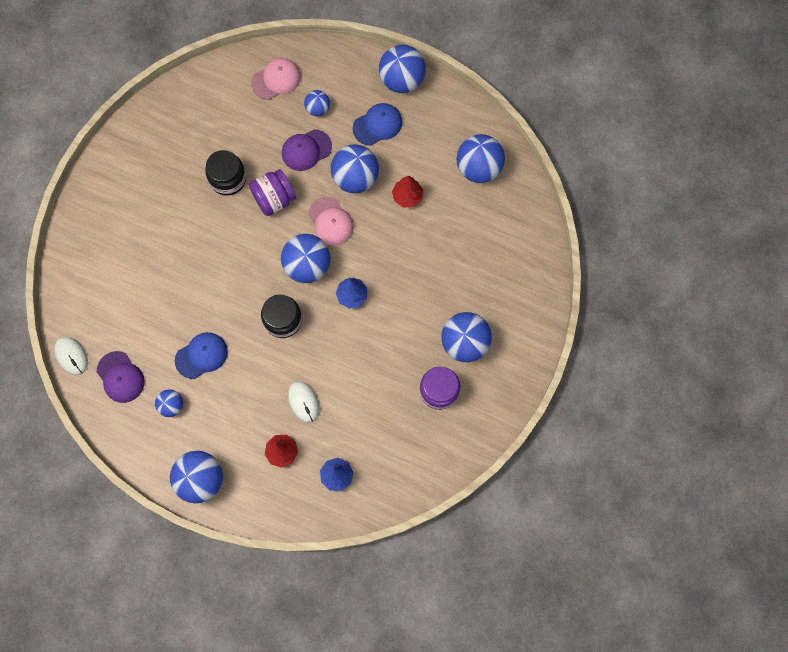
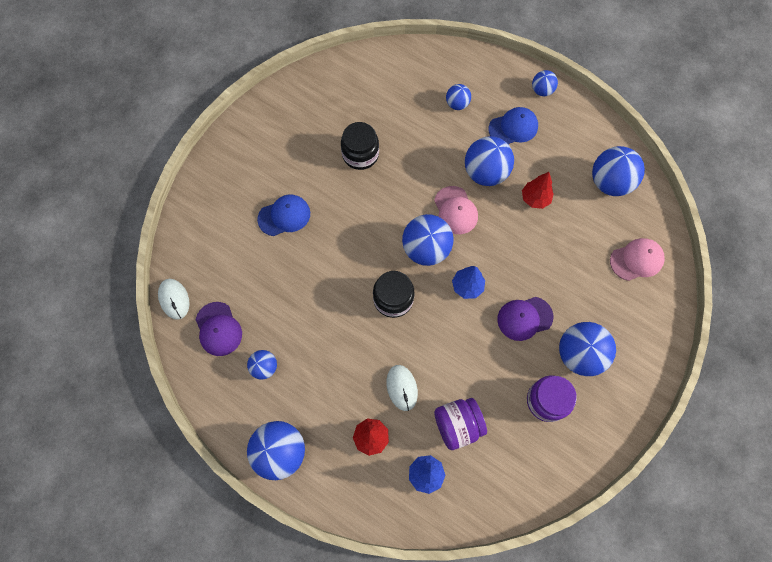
camera: 10 degrees right, 5 degrees down
blue cap [175,332,228,379] -> blue cap moved to [257,195,310,236]
purple jar [249,169,296,216] -> purple jar moved to [434,398,487,450]
pink cap [251,58,301,100] -> pink cap moved to [610,238,665,281]
purple cap [282,129,332,171] -> purple cap moved to [497,297,553,341]
blue ball [379,45,426,93] -> blue ball [532,70,558,96], size x0.55

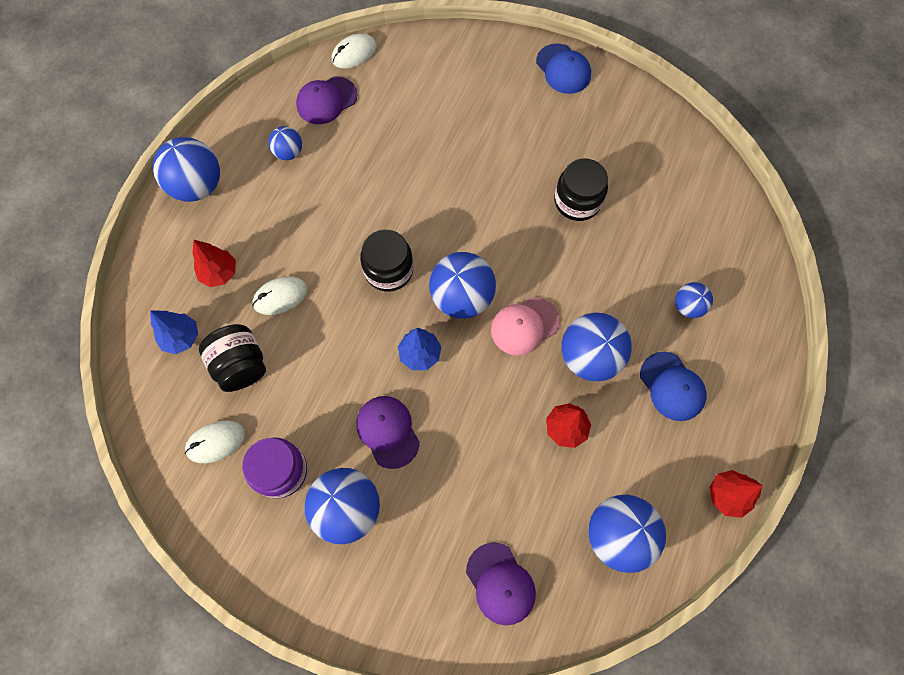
camera: 80 degrees right, 0 degrees up
blue cap [257,195,310,236] -> blue cap moved to [536,43,591,94]
purple jar [434,398,487,450] -> black jar [199,324,266,392]
blue ball [532,70,558,96] -> none
pink cap [610,238,665,281] -> purple cap [466,542,536,625]
none -> white mouse [185,420,245,463]
none -> red tree [709,470,762,518]

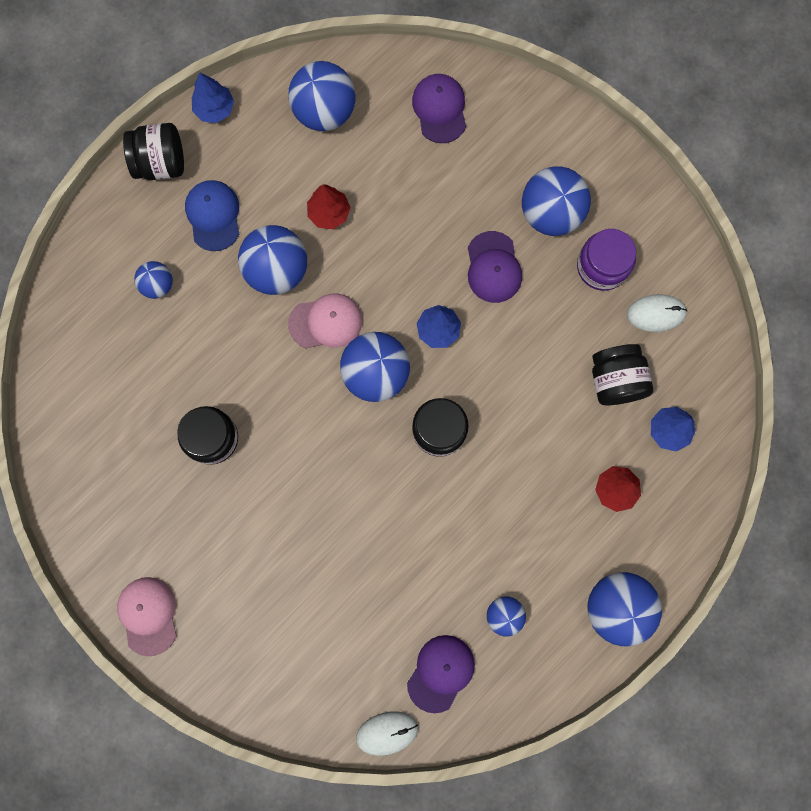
camera: 160 degrees left, 10 degrees up
white mouse [252,277,308,315] -> none
purple cap [296,77,357,124] -> purple cap turned 45 degrees counterclockwise [407,635,475,713]
blue cap [536,43,591,94] -> pink cap [117,577,177,656]
red tree [709,470,762,518] -> blue tree [192,73,234,123]
none -> black jar [123,123,184,180]

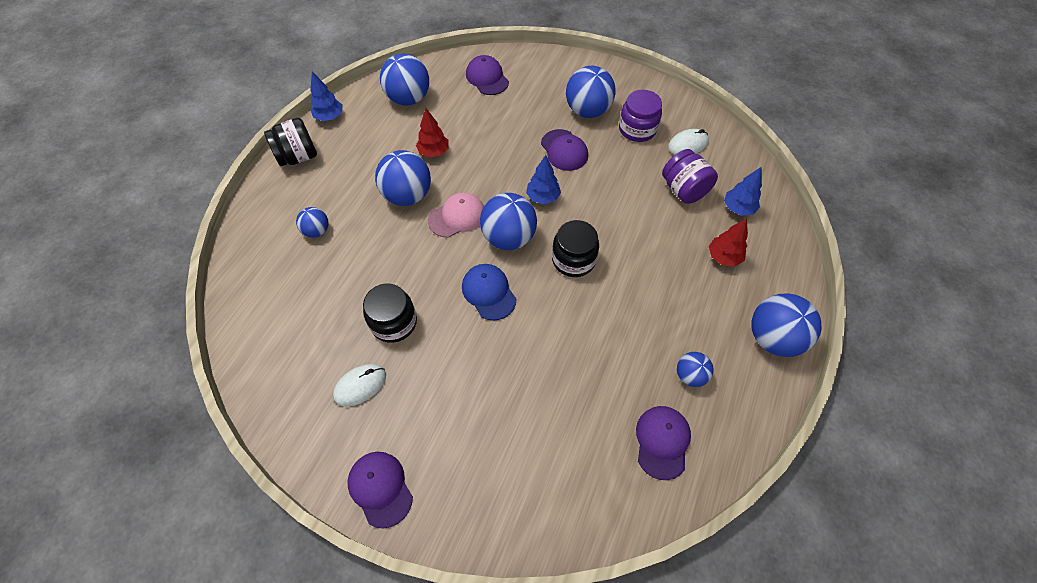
camera: 20 degrees left, 20 degrees down
pink cap [117,577,177,656] -> purple cap [348,452,413,528]
blue cap [185,180,239,251] -> blue cap moved to [462,264,517,321]
white mouse [356,712,418,756] -> white mouse moved to [333,364,386,407]
black jar [592,344,653,405] -> purple jar [662,149,718,204]

